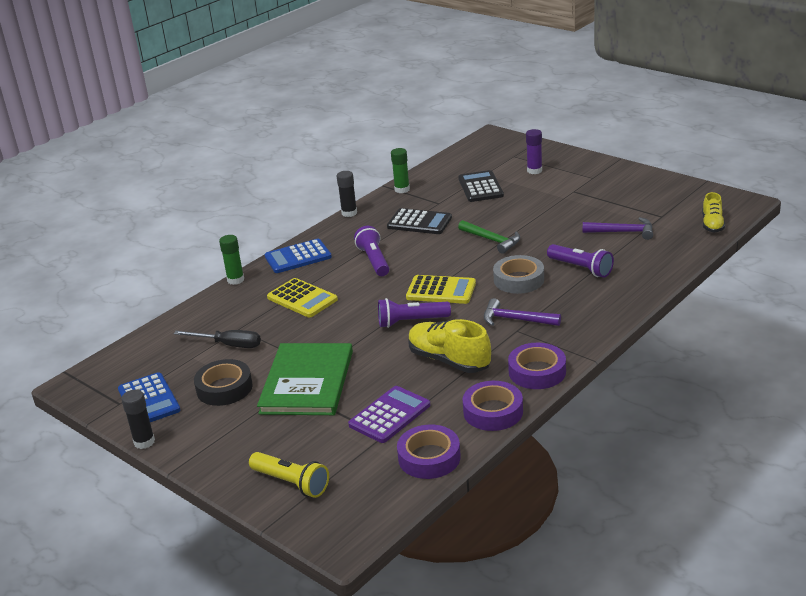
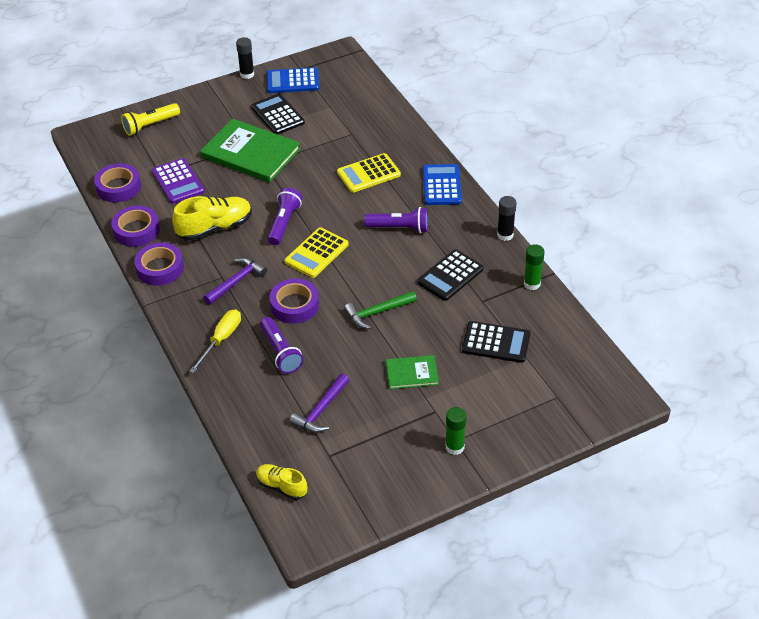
camera: 110 degrees right, 15 degrees up
black screwdriver [173,330,261,348] -> none
black tape [194,359,253,406] -> black calculator [251,94,305,134]
green glue stick [219,235,244,285] -> green glue stick moved to [445,407,467,455]
grey tape [493,255,544,294] -> purple tape [269,278,319,324]
purple glue stick [526,129,542,174] -> none
purple flashlight [547,244,614,278] -> purple flashlight turned 90 degrees counterclockwise [260,317,303,374]
none -> yellow screwdriver [189,309,241,373]
none -> green book [386,355,439,389]

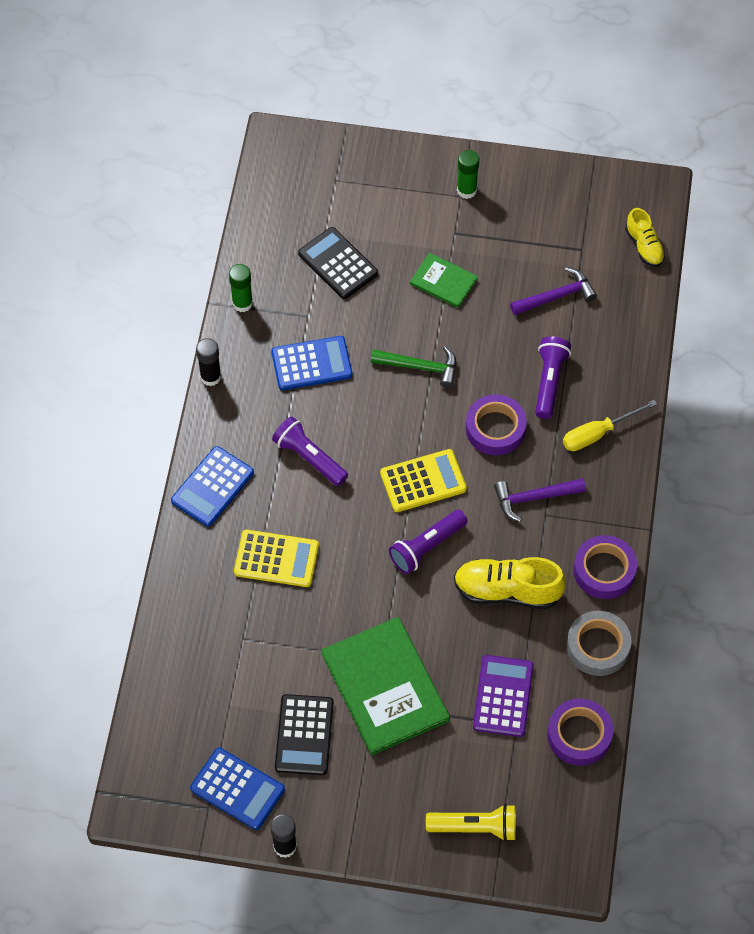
camera: 145 degrees left, 15 degrees up
purple tape [111,205,160,247] -> grey tape [567,611,632,676]
black calculator [417,249,484,301] -> blue calculator [271,336,352,390]

